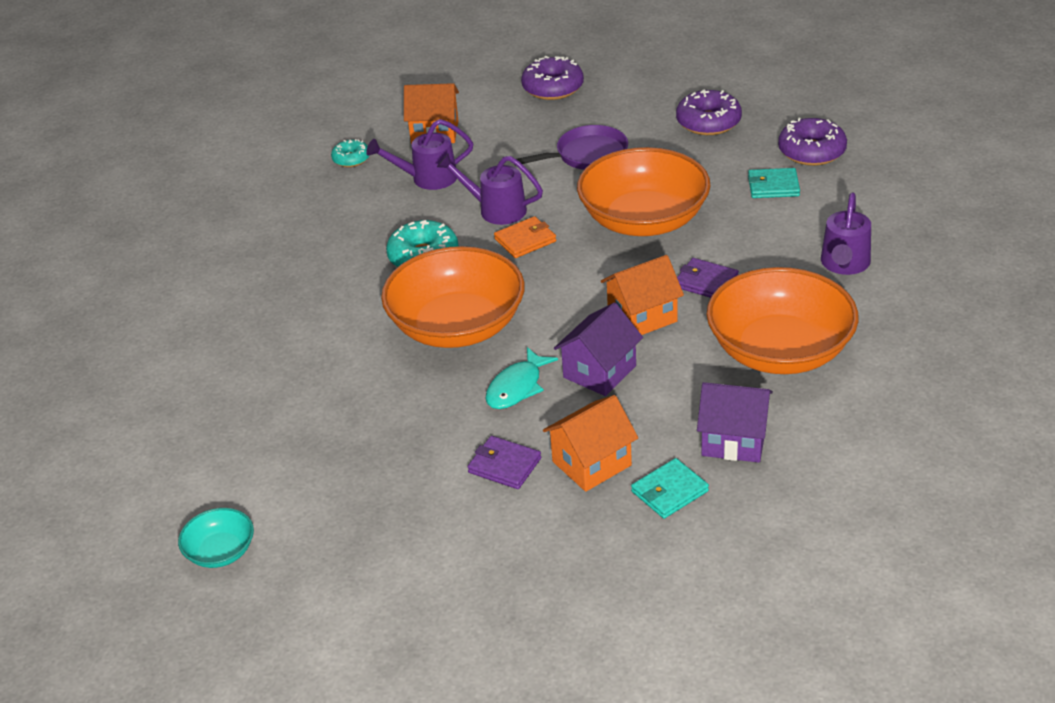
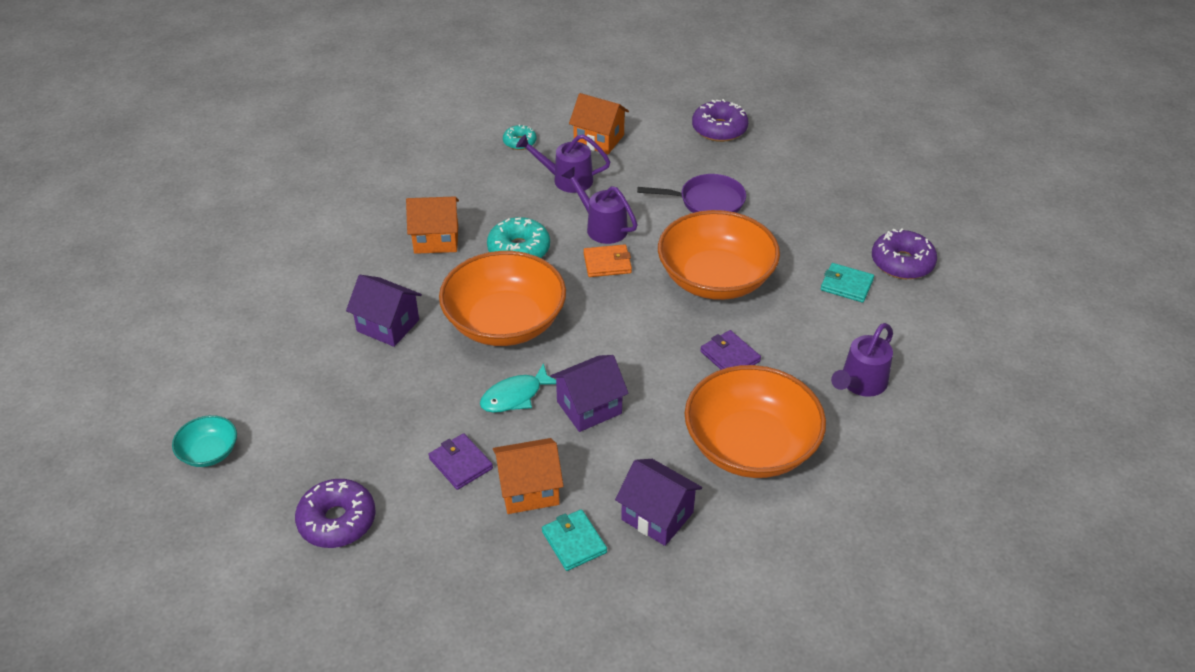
camera: 20 degrees right, 5 degrees up
orange house [601,255,684,335] -> orange house moved to [406,196,459,254]
turquoise wallet [631,458,709,519] -> turquoise wallet turned 75 degrees clockwise [542,509,607,571]
purple donut [676,90,742,135] -> purple donut moved to [295,479,376,548]
none -> purple house [346,275,422,347]

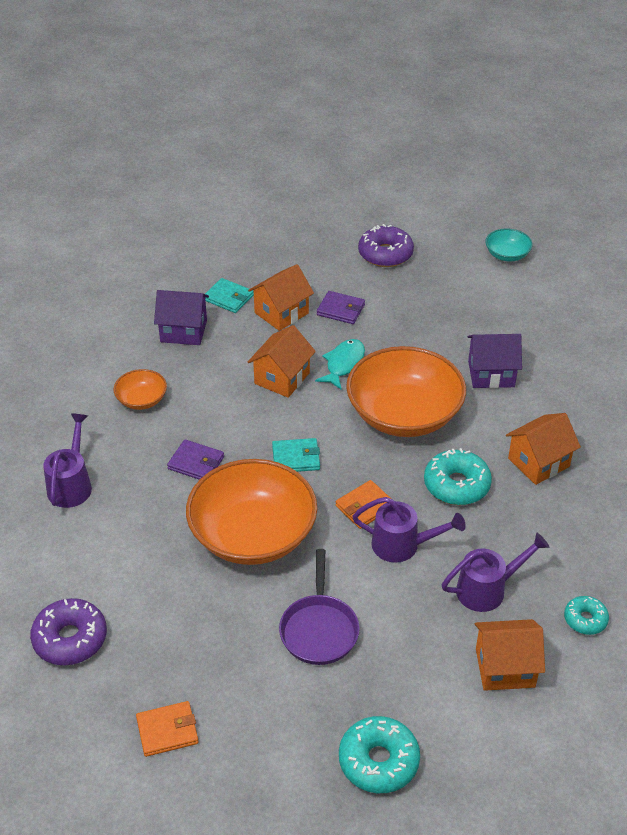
camera: 150 degrees right, 0 degrees up
purple house [550,355,629,432] -> orange house [248,325,316,398]
purple pan [637,174,746,213] -> purple pan turned 60 degrees counterclockwise [279,549,360,665]
orange bowl [685,365,826,478] -> orange bowl [114,369,167,410], size x0.46
purple donut [692,99,748,142] -> turquoise donut [339,716,420,793]
turquoise wallet [821,263,874,303] -> turquoise wallet moved to [272,438,320,472]
none -> orange wallet [136,701,199,757]

